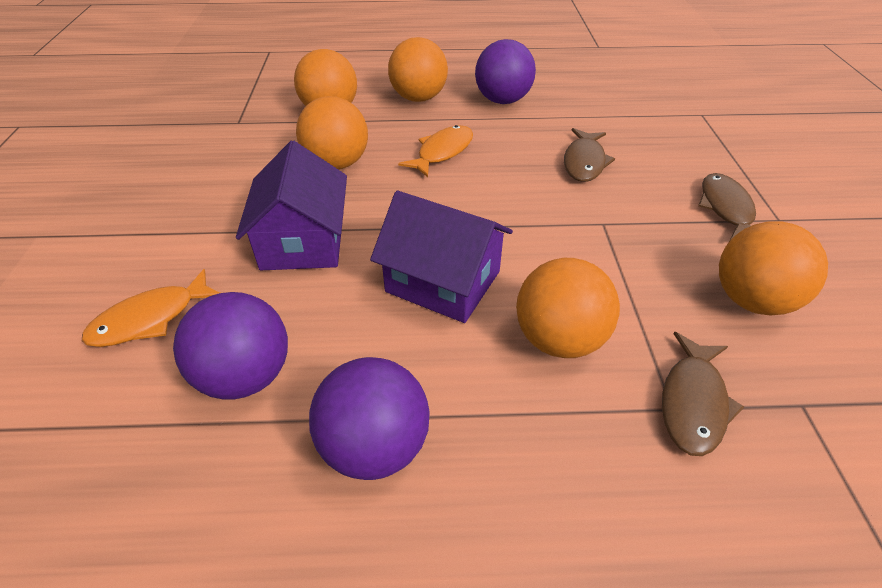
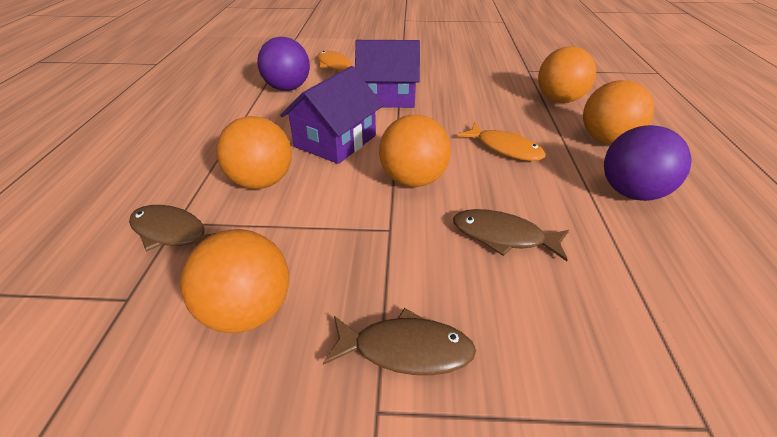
camera: 95 degrees right, 5 degrees down
orange ball [296,96,368,170] -> orange ball moved to [379,115,451,187]
purple ball [309,357,430,480] -> none

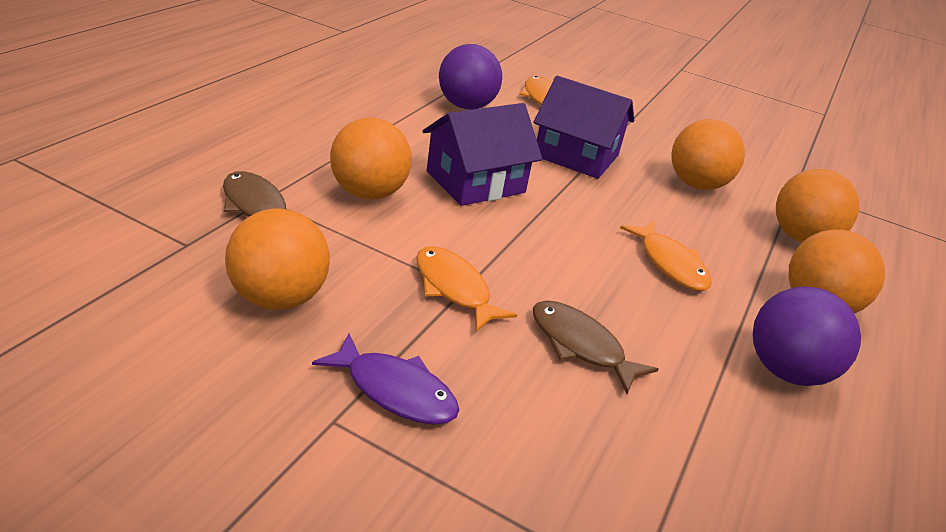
camera: 20 degrees right, 5 degrees down
brown fish [323,308,476,375] -> purple fish [312,333,459,425]
orange ball [379,115,451,187] -> orange ball moved to [671,119,745,190]
none -> orange fish [416,246,517,332]

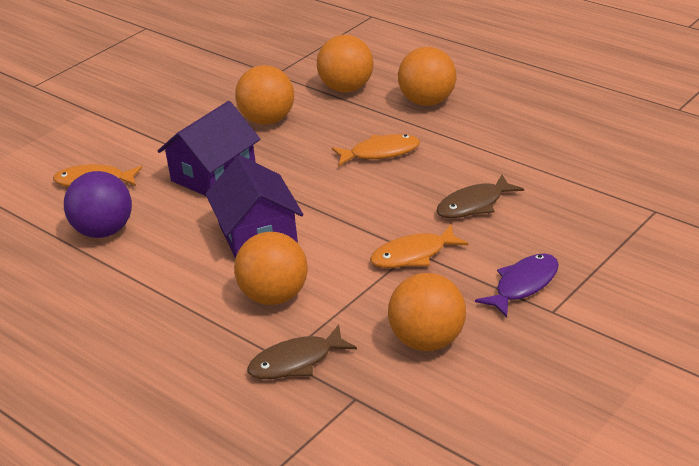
camera: 70 degrees left, 0 degrees up
purple ball [753,286,861,386] -> none

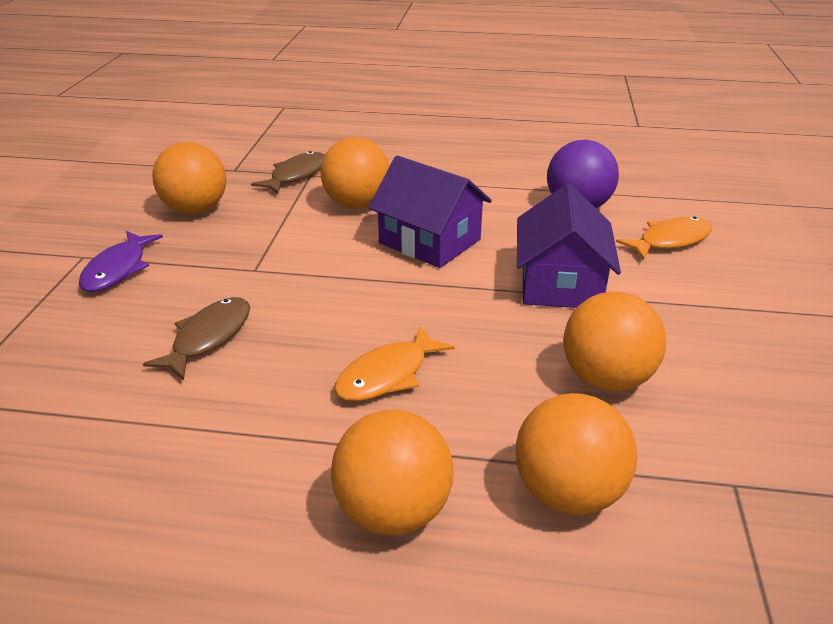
camera: 145 degrees right, 0 degrees up
orange fish [370,225,469,268] -> none

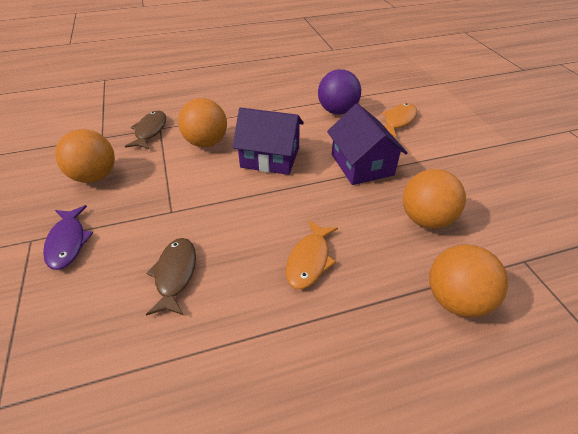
camera: 25 degrees left, 10 degrees up
orange ball [331,410,453,535] -> none

